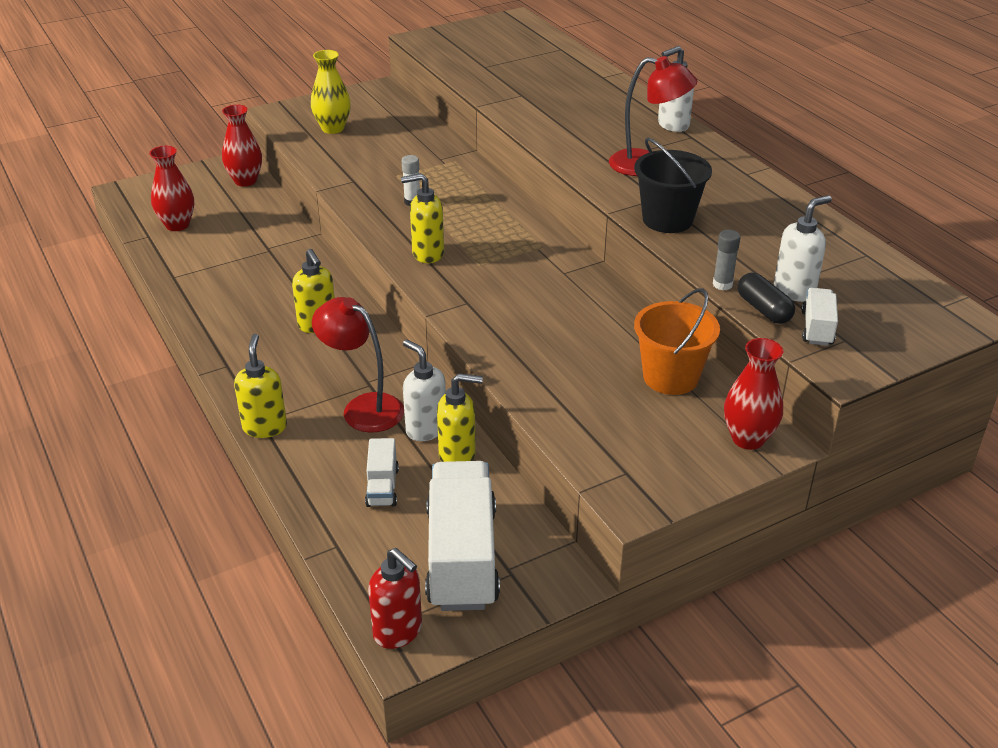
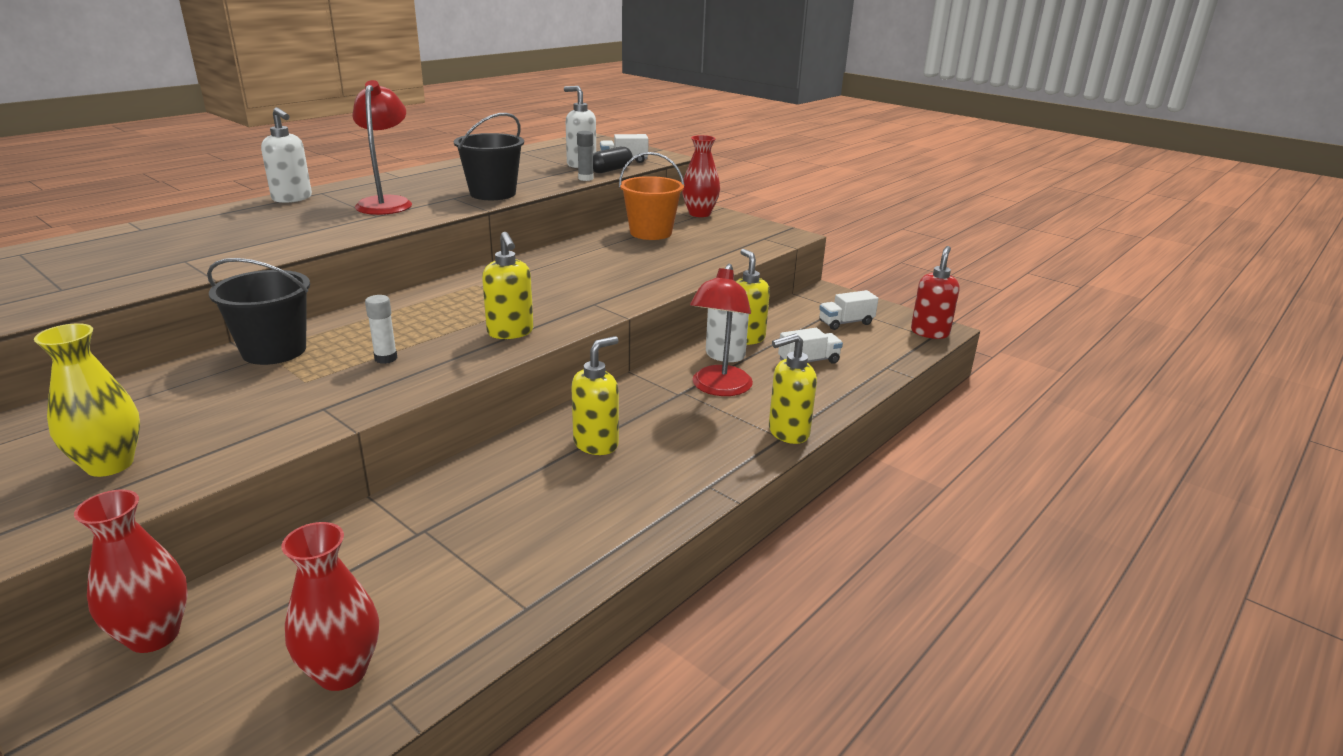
camera: 110 degrees left, 10 degrees down
white truck [425,461,500,611] -> white truck [819,290,879,330], size x0.46
none -> black bucket [207,258,310,365]

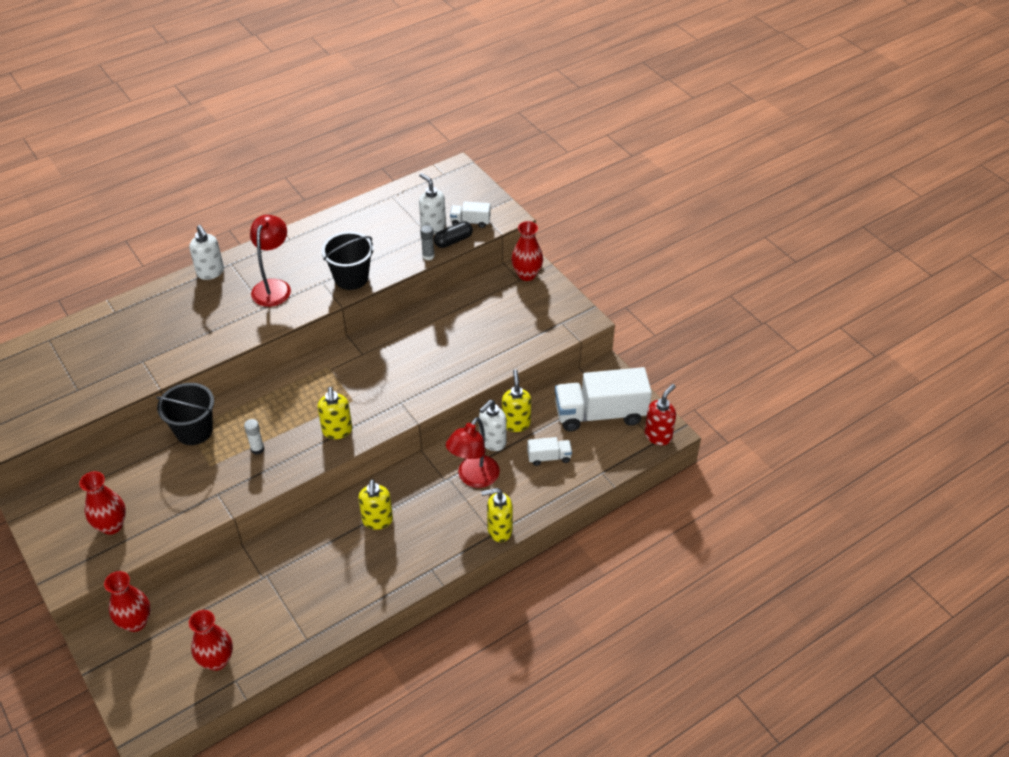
camera: 15 degrees right, 20 degrees up
yellow vase [34,323,140,477] -> red vase [79,471,126,535]
yellow soap dispenser [571,336,619,455] -> yellow soap dispenser turned 120 degrees clockwise [358,479,393,530]
orange bucket [619,152,685,240] -> none
white truck [819,290,879,330] -> white truck [555,367,652,432], size x2.16

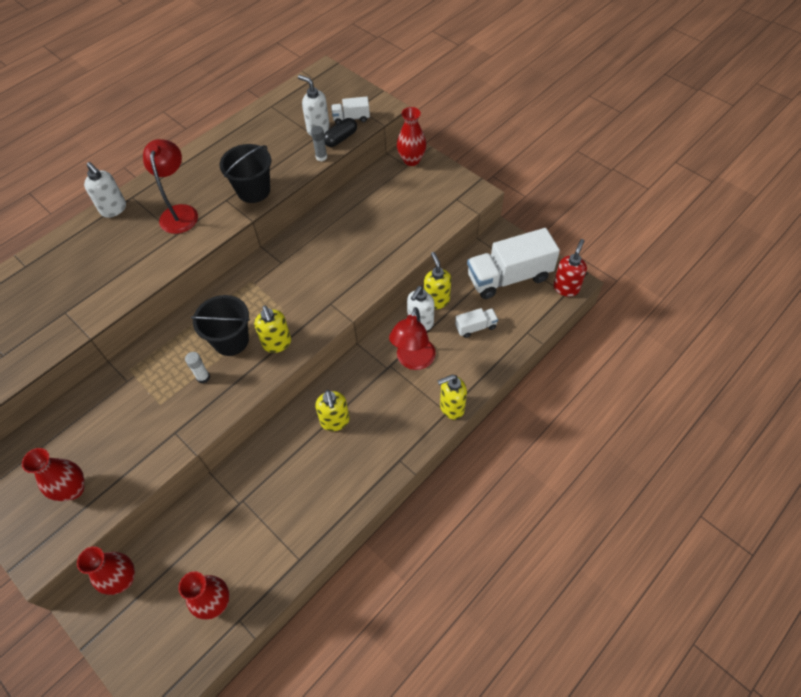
camera: 10 degrees left, 10 degrees up
black bucket [156,383,214,445] -> black bucket moved to [191,295,250,356]

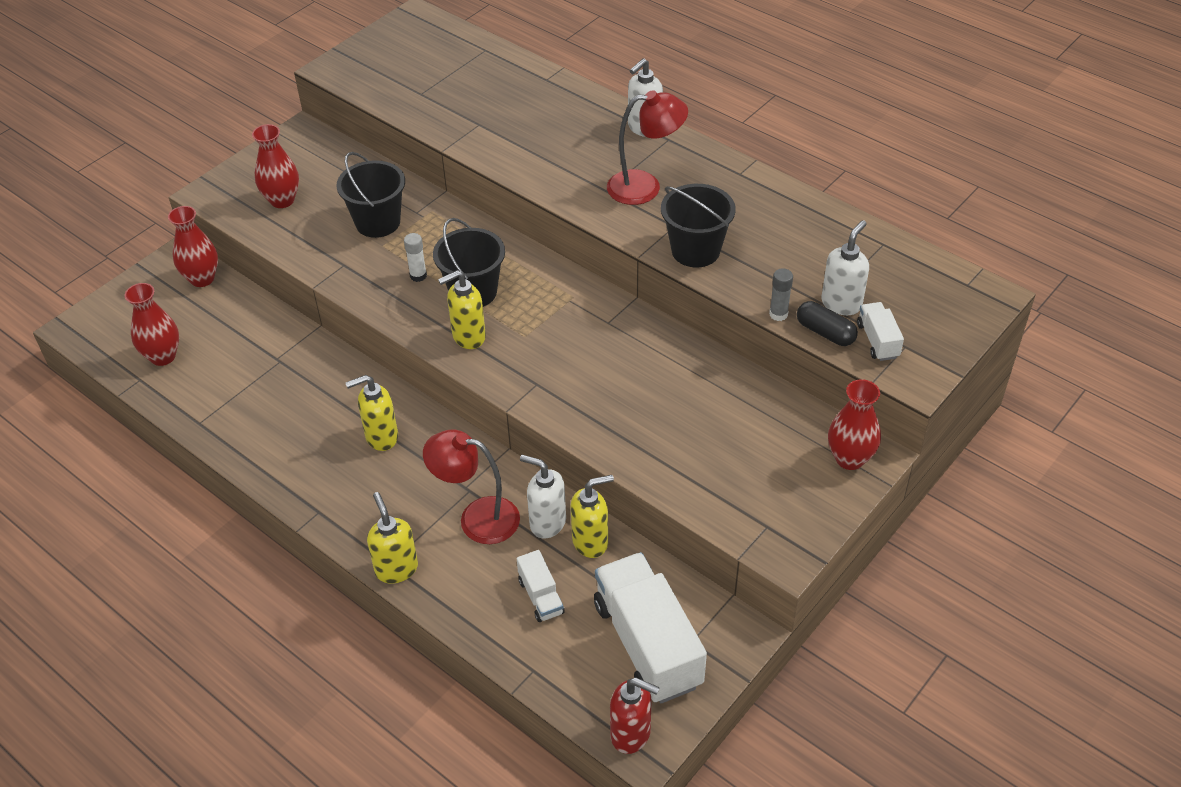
camera: 85 degrees right, 10 degrees down
none -> black bucket [336,152,405,238]

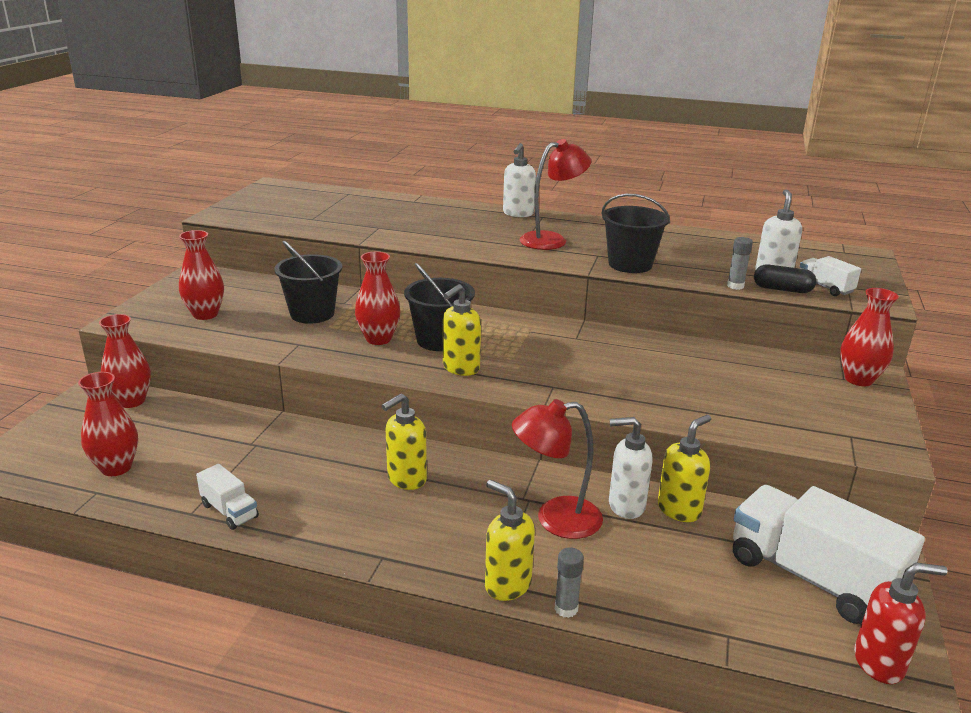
camera: 25 degrees left, 20 degrees down
white glue stick [404,233,427,282] -> red vase [355,251,400,345]
white truck [517,550,565,622] -> white truck moved to [196,464,259,530]
none -> grey glue stick [555,547,584,618]

